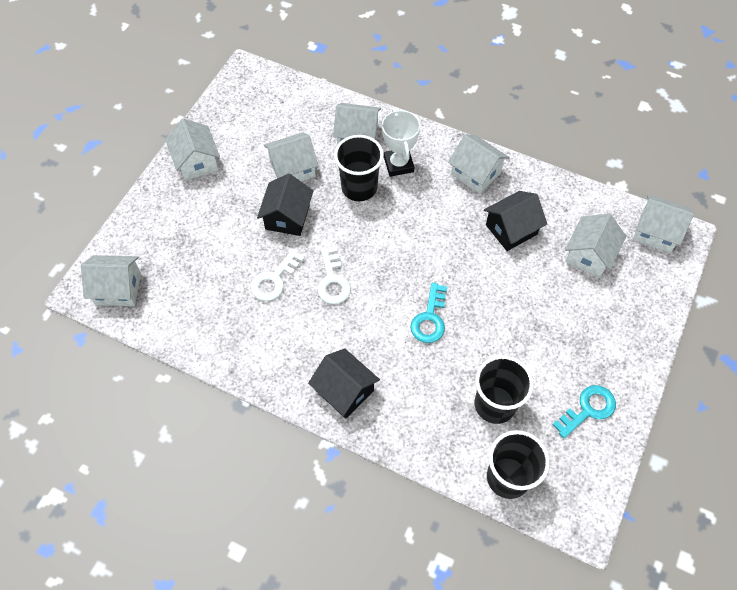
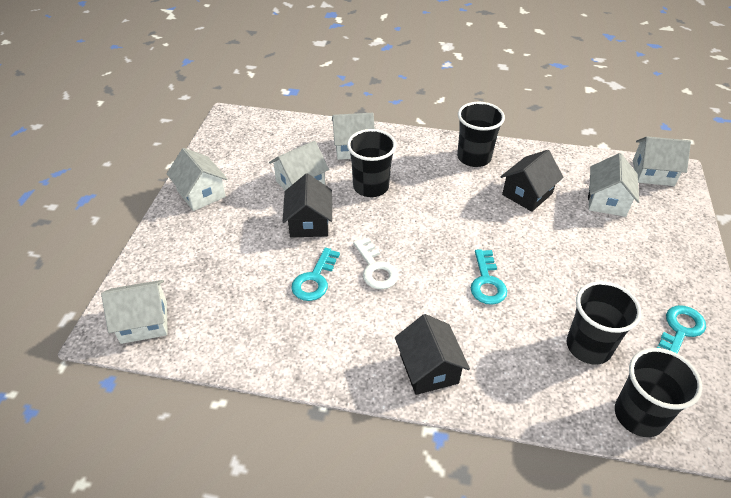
camera: 15 degrees left, 15 degrees down
white key [250,249,305,301] -> turquoise key [291,248,340,301]
black house [308,348,380,419] -> black house turned 45 degrees clockwise [395,314,470,395]
white trophy [382,108,420,177] -> none
white house [448,134,509,194] -> black cup [457,102,505,167]

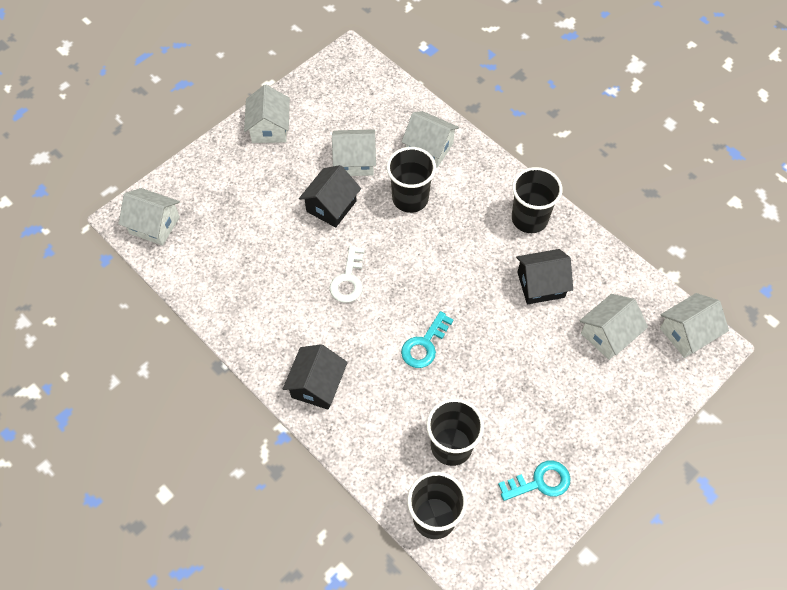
camera: 35 degrees right, 15 degrees up
turquoise key [291,248,340,301] -> none
white house [633,136,691,186] -> white house turned 75 degrees counterclockwise [660,293,729,358]

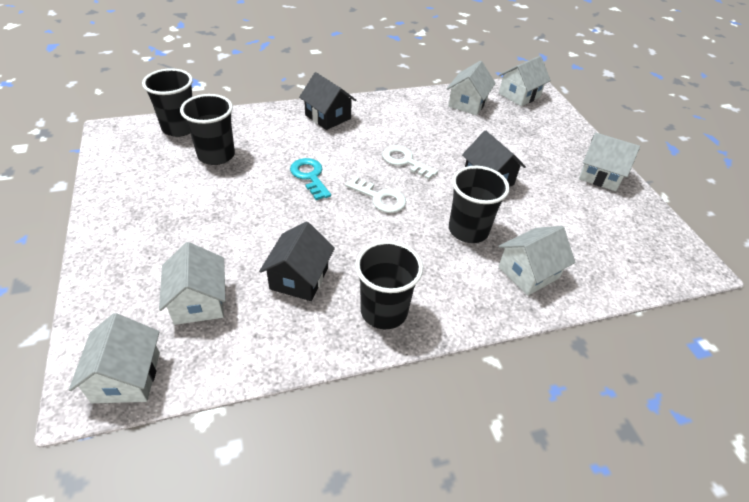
camera: 115 degrees right, 15 degrees down
white house [332,129,376,176] -> white house moved to [447,61,496,115]
turquoise key [498,461,571,501] -> none
none -> white key [345,176,406,213]

